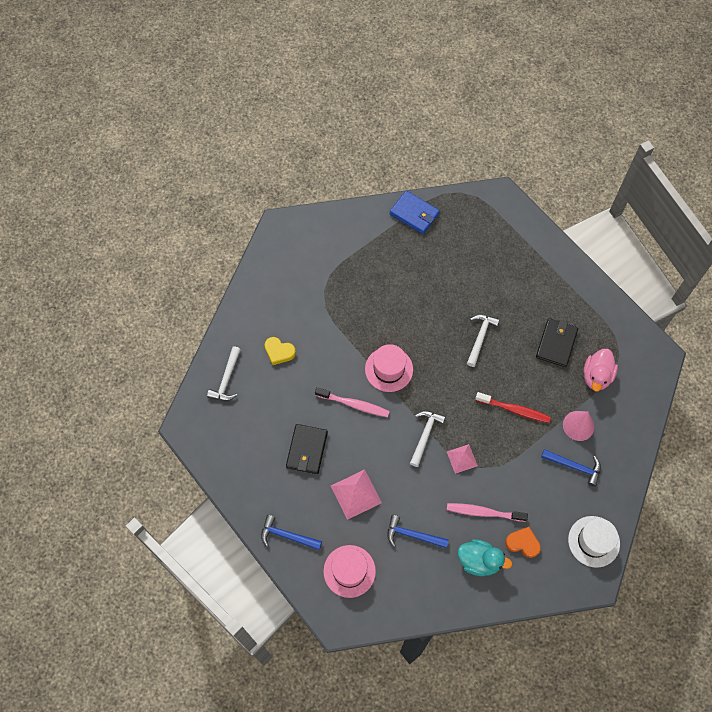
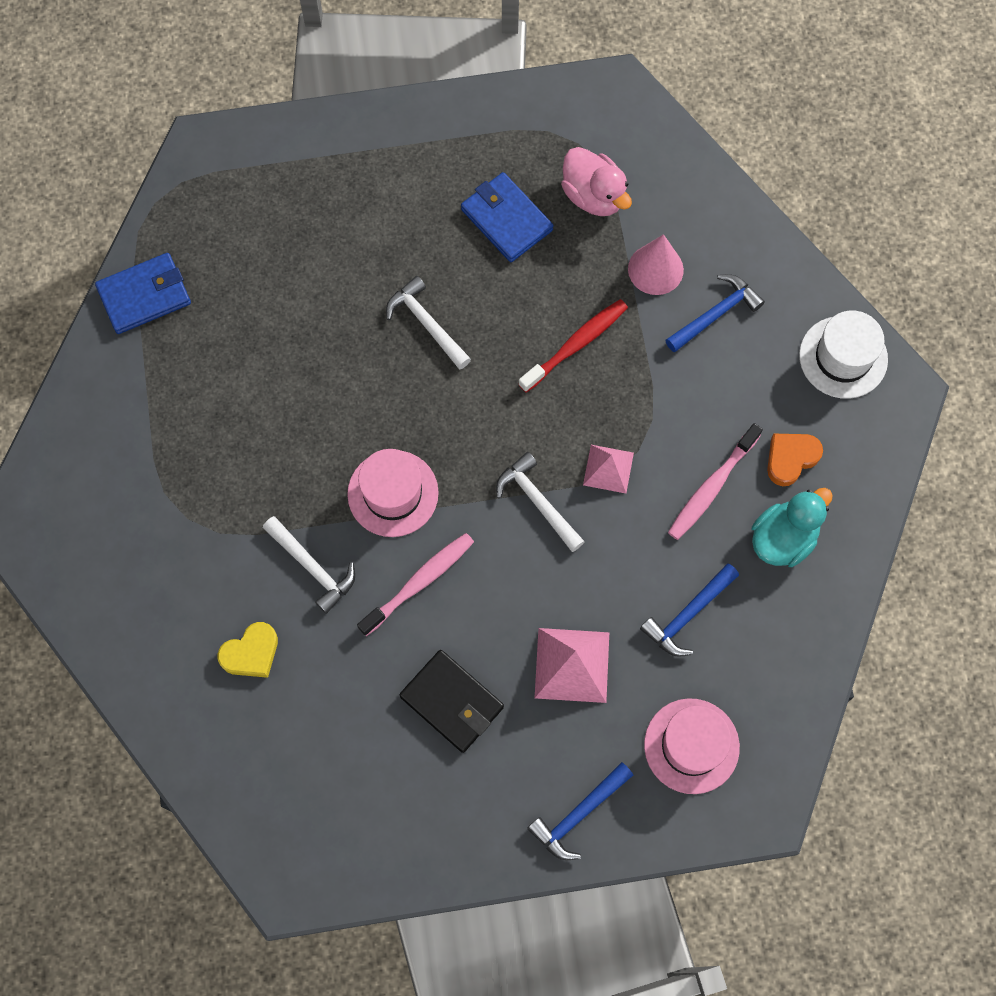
camera: 60 degrees left, 5 degrees up
white hammer [207,346,241,401] -> white hammer moved to [263,516,355,614]
black wallet [536,318,578,367] -> blue wallet [461,172,554,262]

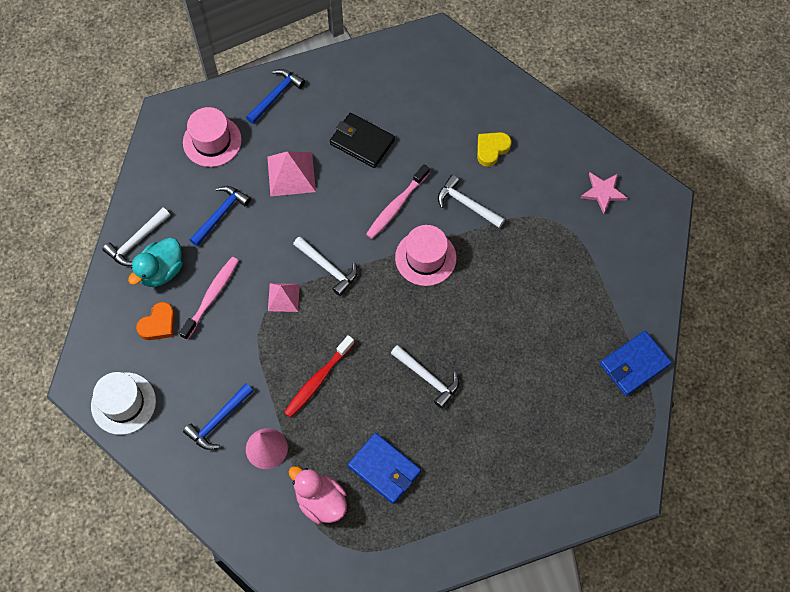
camera: 170 degrees right, 5 degrees down
none -> white hammer [103,208,170,266]
none -> pink star [581,172,628,214]

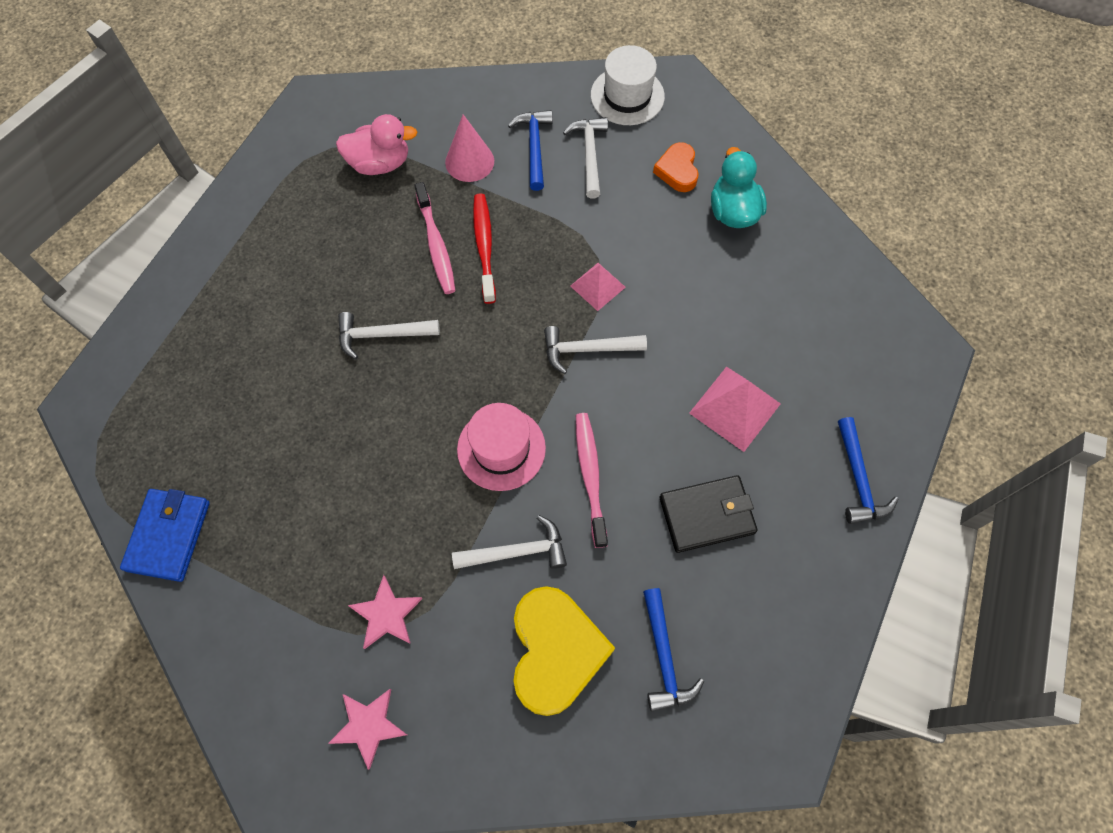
camera: 135 degrees right, 0 degrees up
white hammer [103,208,170,266] -> white hammer moved to [563,117,608,199]
pink toothbrush [179,257,239,340] -> pink toothbrush moved to [414,182,456,294]
pink hat [183,107,242,167] -> none
blue hammer [190,186,251,247] -> blue hammer moved to [643,588,704,712]
blue wallet [348,433,421,504] -> none
yellow heart [477,132,512,167] -> yellow heart [513,586,615,716], size x1.86
none -> pink star [348,575,423,649]

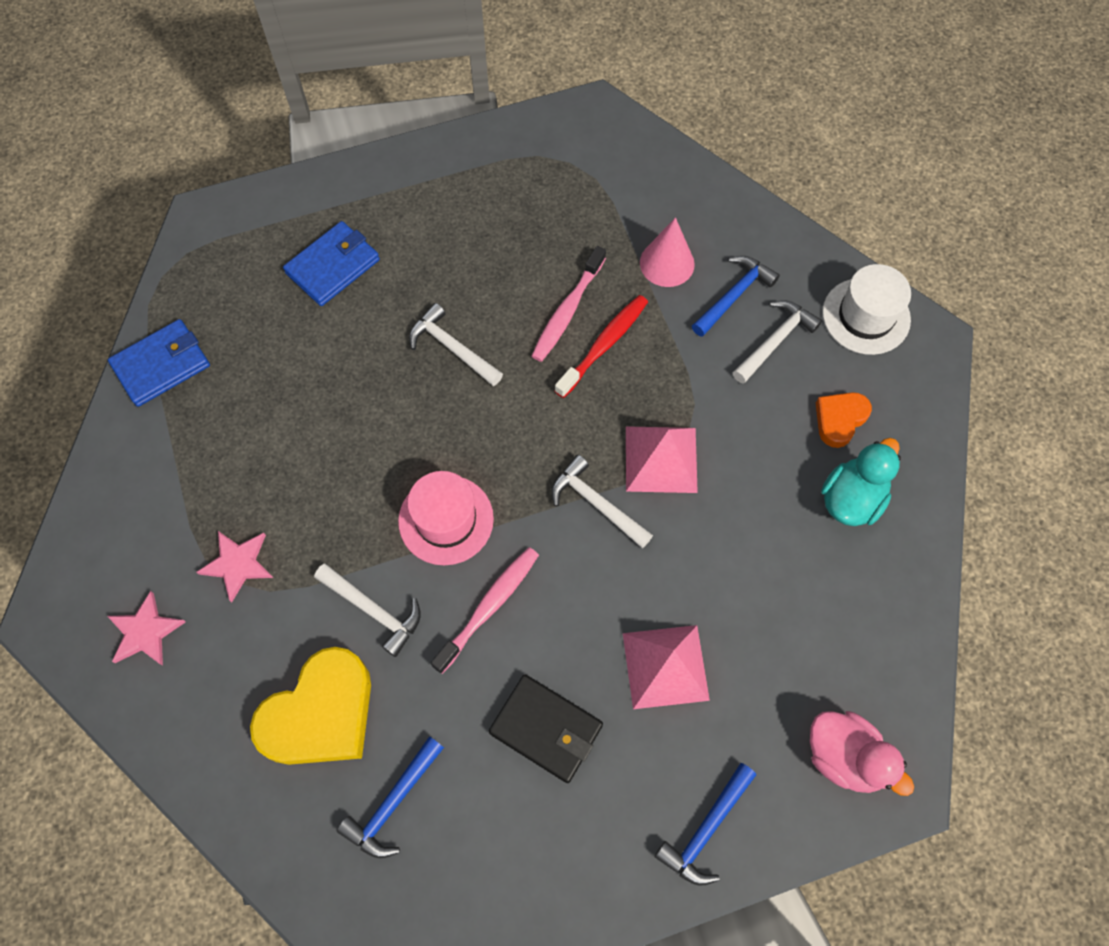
camera: 45 degrees right, 0 degrees up
pink duck [336,114,418,175] -> pink duck moved to [810,711,914,796]
pink pyramid [570,263,626,311] -> pink pyramid [626,426,698,493], size x1.57
none -> blue wallet [283,221,380,306]

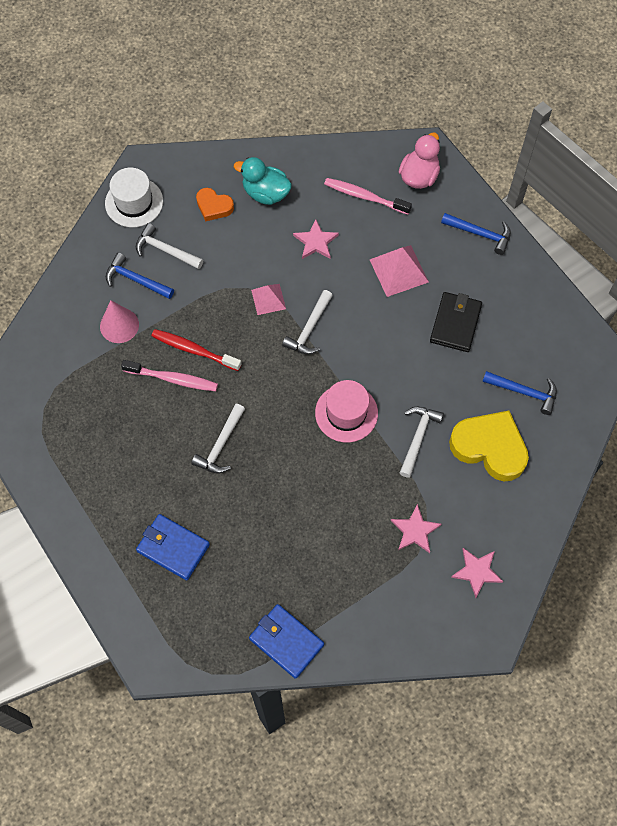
camera: 105 degrees left, 0 degrees up
pink toothbrush [431,547,539,674] -> pink toothbrush moved to [324,178,412,214]
pink pyramid [626,426,698,493] -> pink pyramid [251,284,286,315], size x0.64
none -> pink star [293,219,339,259]

